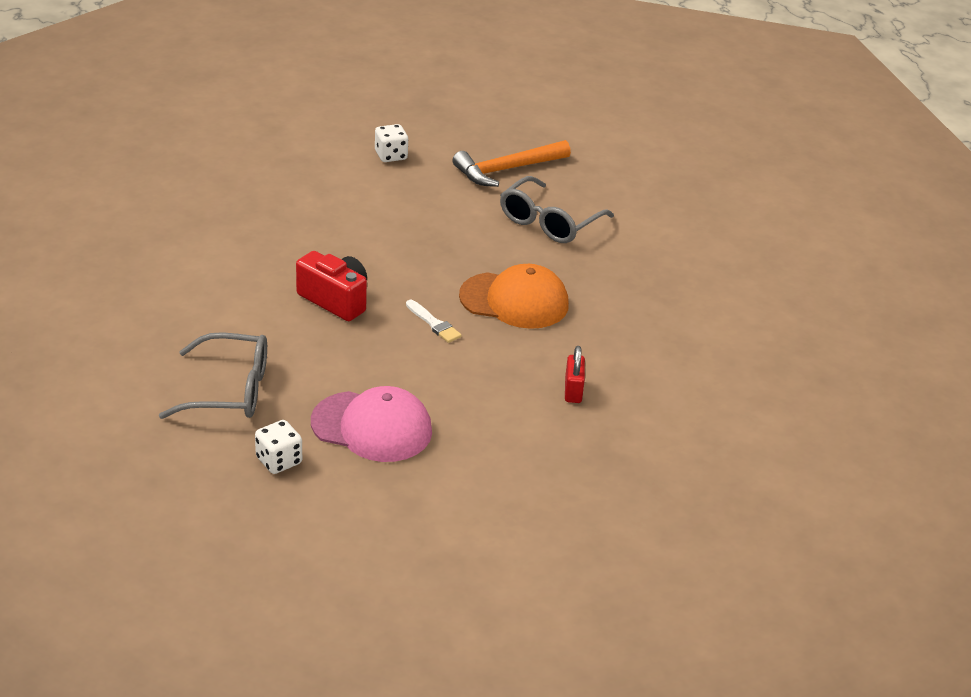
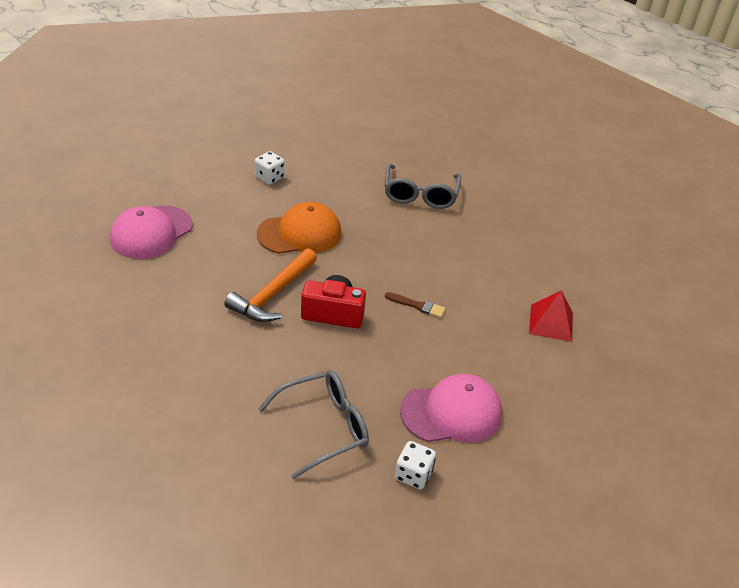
camera: 30 degrees left, 5 degrees up
white brush [406,300,462,343] -> brown brush [385,292,446,318]
orange hammer [452,140,571,187] -> orange hammer moved to [225,248,317,322]
orange cap [459,264,569,329] -> orange cap moved to [257,202,342,254]
red padlock [565,346,585,403] -> red pyramid [529,290,573,342]
none -> pink cap [110,205,193,259]

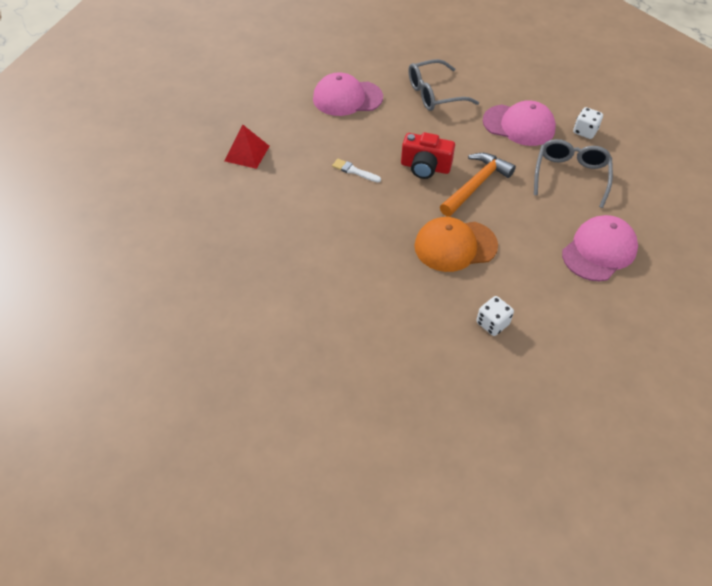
camera: 170 degrees left, 10 degrees up
grey glasses [384,164,461,209] -> grey glasses moved to [534,139,613,208]
brown brush [385,292,446,318] -> white brush [332,159,381,182]
white dice [395,441,436,489] -> white dice moved to [573,107,603,139]
none -> pink cap [483,100,556,146]

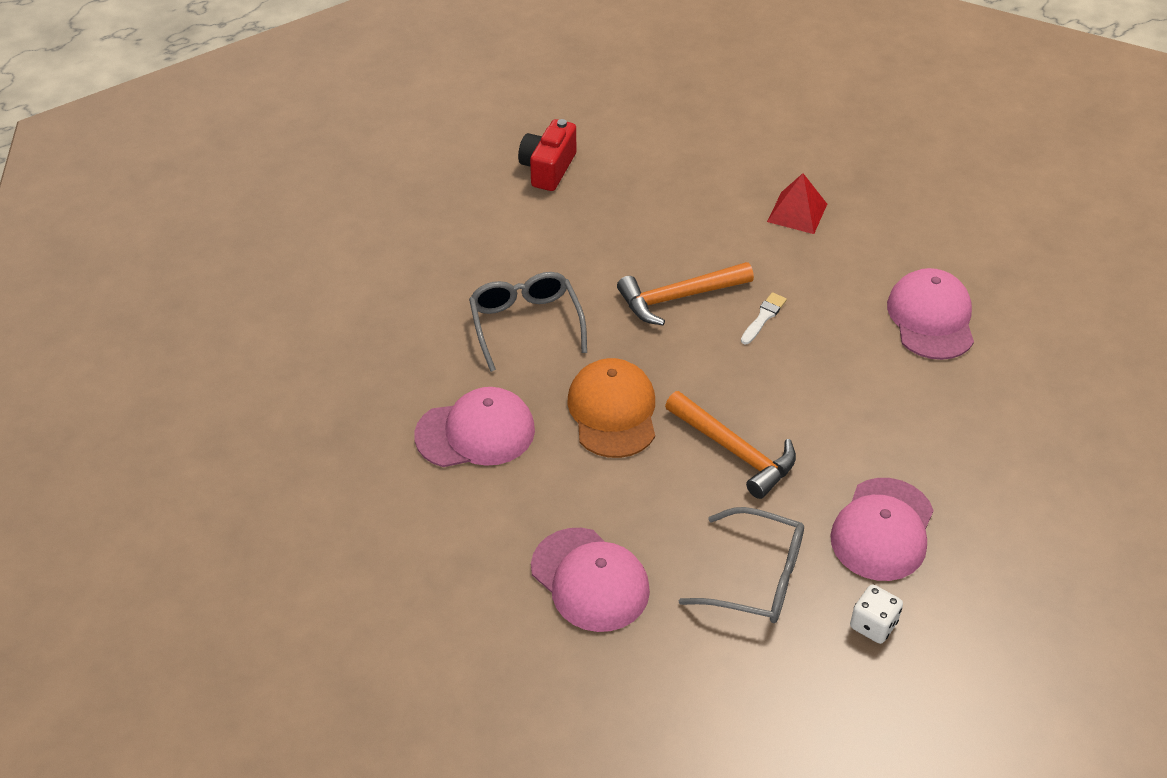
camera: 95 degrees right, 5 degrees down
red camera [401,132,455,179] -> red camera moved to [518,119,576,191]
grey glasses [408,59,479,111] -> grey glasses moved to [469,272,587,372]
white dice [476,296,514,336] -> pink cap [414,387,535,467]
none -> orange hammer [617,262,754,325]

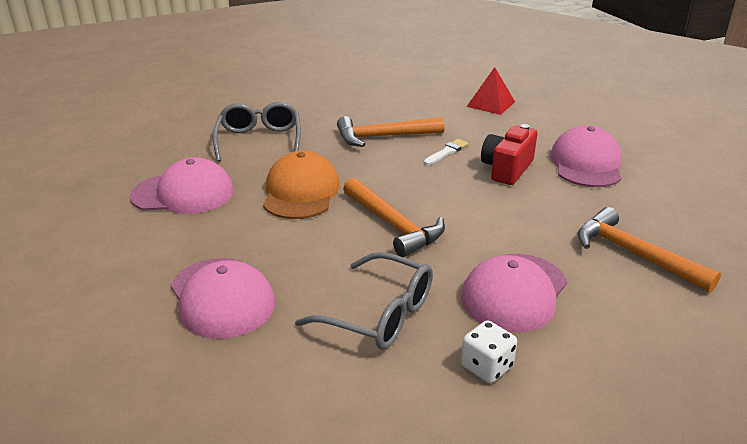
camera: 10 degrees right, 15 degrees down
red camera [518,119,576,191] -> red camera moved to [481,124,537,185]
none -> orange hammer [577,207,721,293]

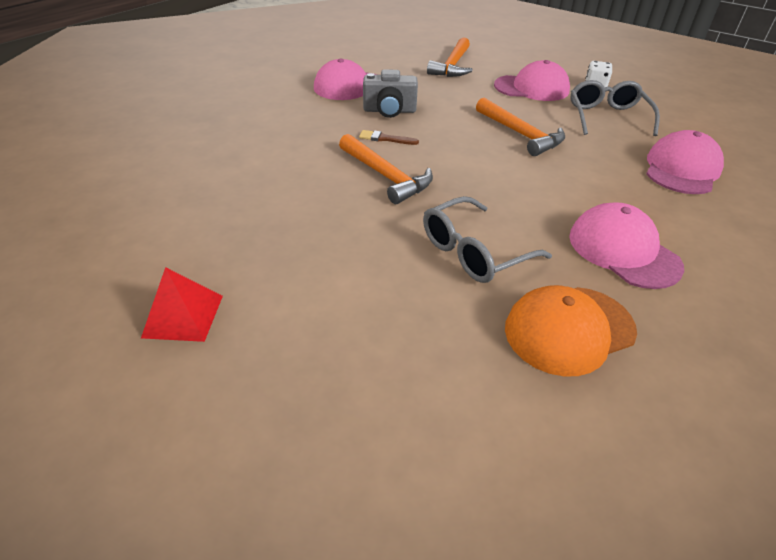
camera: 120 degrees left, 10 degrees up
orange cap [263,151,340,219] -> orange cap moved to [505,285,637,377]
orange hammer [343,178,445,257] -> orange hammer turned 120 degrees clockwise [476,98,565,156]
white brush [424,139,468,165] -> brown brush [359,130,419,145]
red pyramid [467,67,515,115] -> red pyramid moved to [141,267,223,342]
red camera [481,124,537,185] -> grey camera [363,69,418,118]

